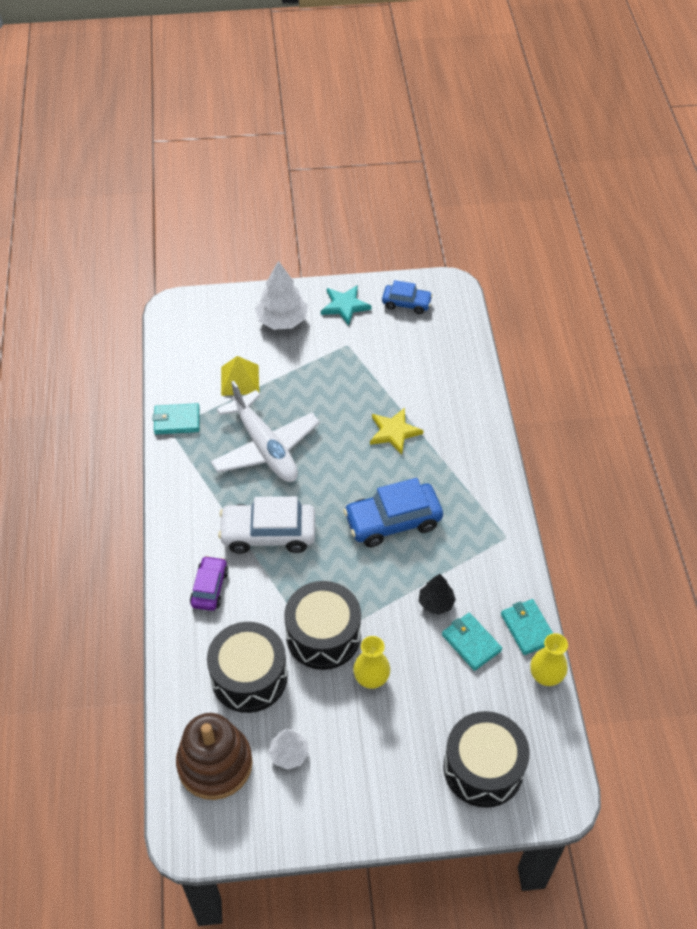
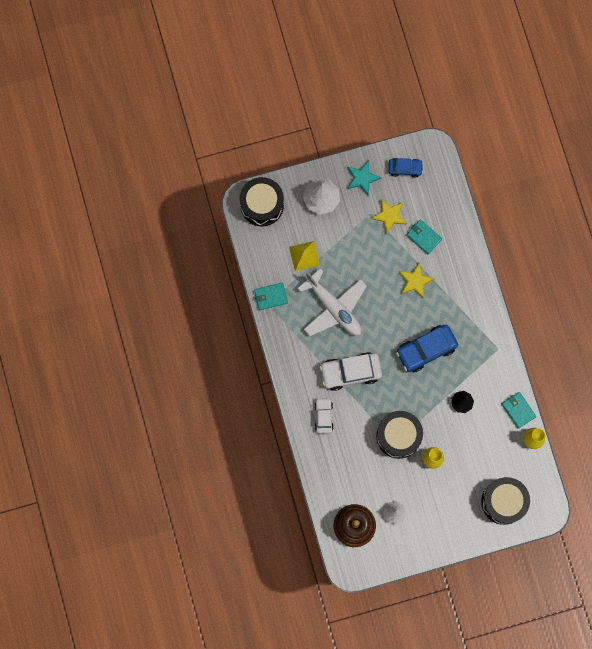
camera: 10 degrees left, 25 degrees up
purple car [190,556,228,611] -> white car [314,398,334,434]
black drum [207,622,288,713] -> black drum moved to [240,177,284,227]
turquoise wallet [442,613,502,671] -> turquoise wallet moved to [406,220,442,254]
none -> yellow star [371,199,407,234]

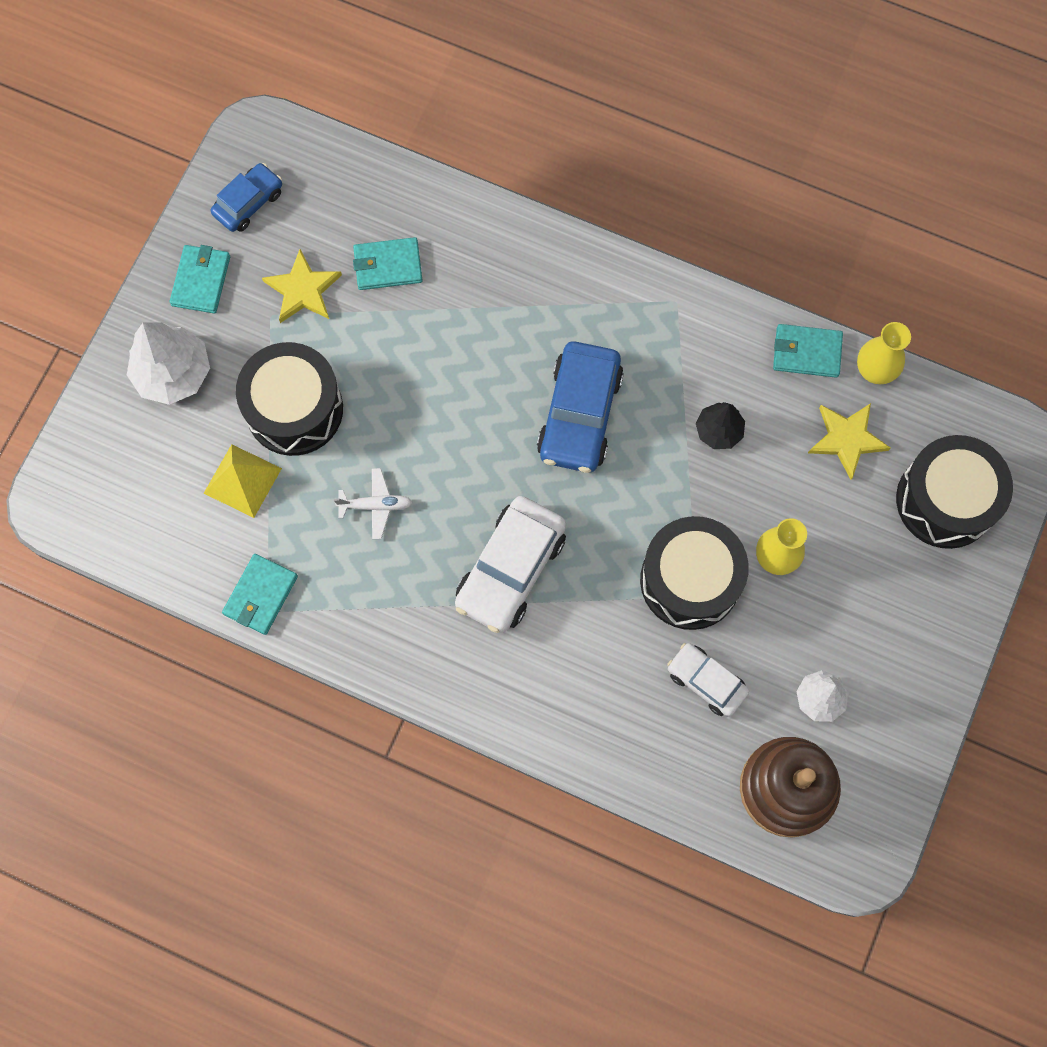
camera: 50 degrees left, 5 degrees down
black drum [240,177,284,227] -> black drum moved to [236,342,343,456]
white plane [297,269,367,336] -> white plane [334,468,413,539], size x0.43
white car [314,398,334,434] -> white car moved to [667,643,749,717]
turquoise star [347,160,382,195] -> turquoise wallet [169,245,230,313]
yellow star [399,262,435,298] -> yellow star moved to [808,403,891,480]

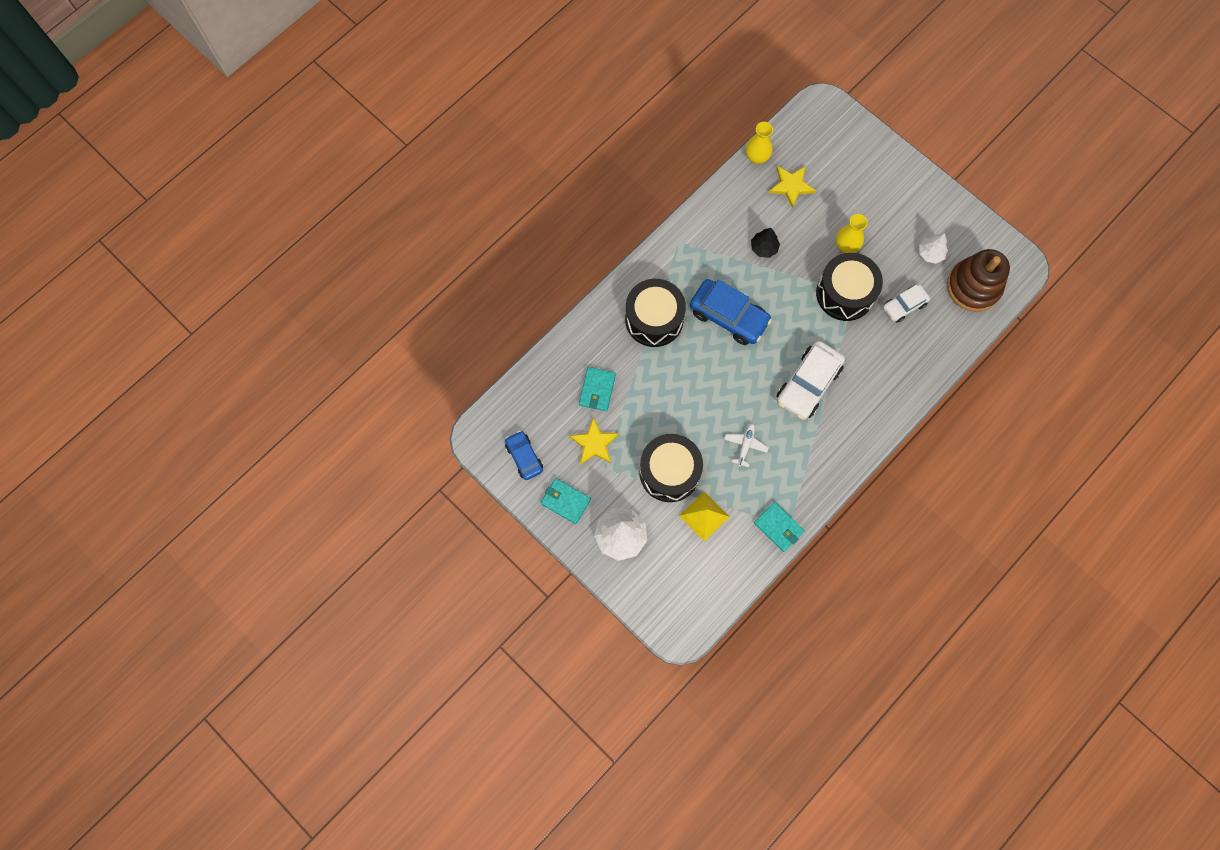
camera: 70 degrees left, 0 degrees up
white car [455,496,566,633] -> white car turned 75 degrees clockwise [777,341,845,420]
turquoise wallet [773,324,843,378] -> none
black drum [896,435,1013,549] -> black drum moved to [625,279,686,347]

